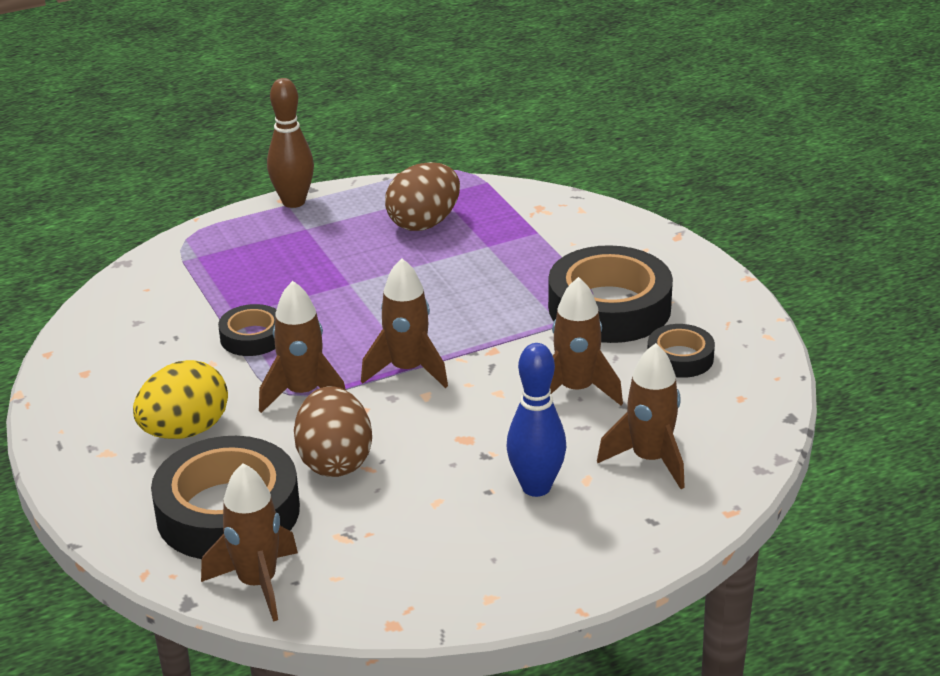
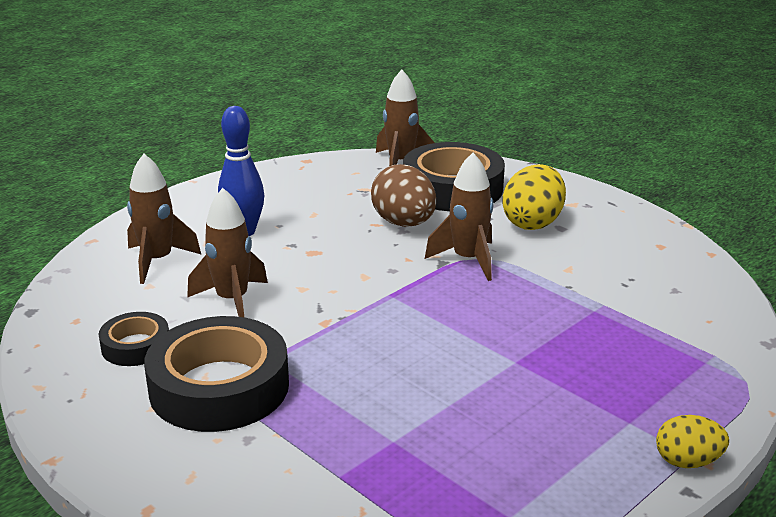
camera: 160 degrees right, 5 degrees down
black tape [218,304,277,356] -> none
brown bowling pin [267,78,314,208] -> yellow egg [656,415,729,468]
brown rocket [361,258,448,388] -> none
brown egg [385,162,460,231] -> none

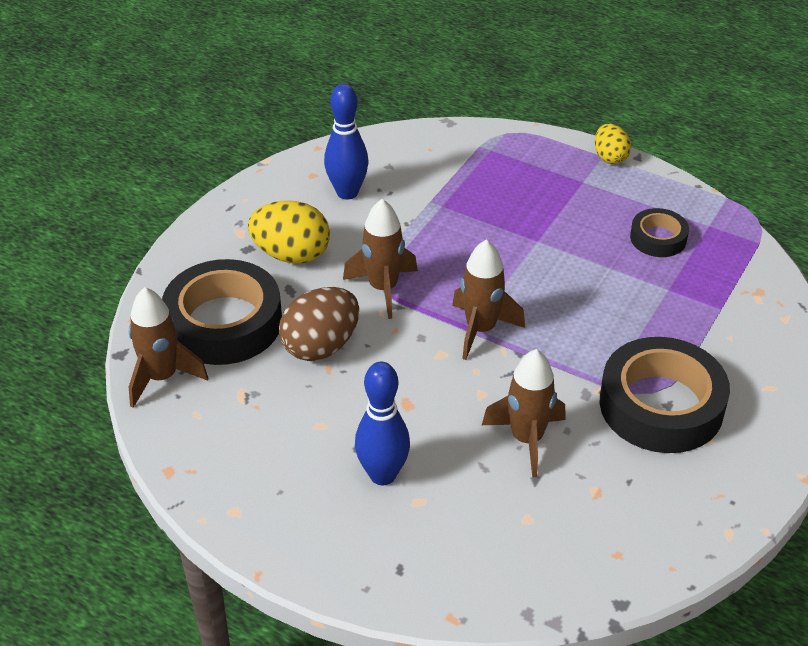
camera: 105 degrees left, 15 degrees up
black tape [99,312,169,366] -> black tape moved to [630,208,689,257]
brown rocket [127,154,202,284] -> brown rocket moved to [452,239,525,360]
none -> blue bowling pin [324,84,369,200]

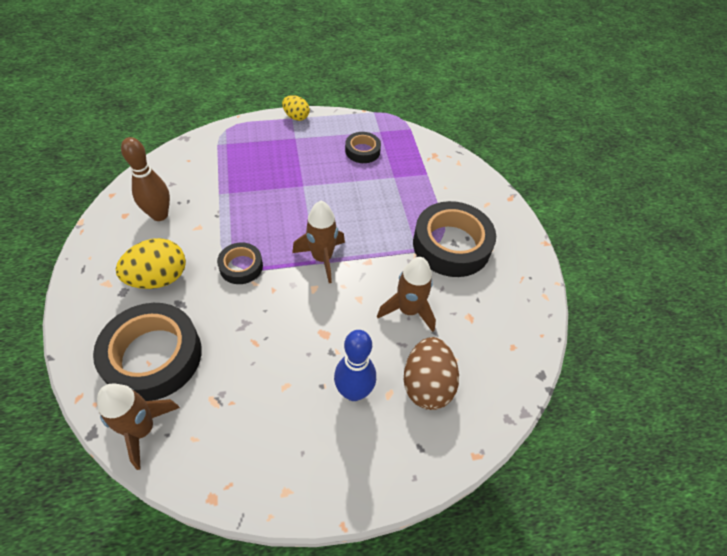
camera: 45 degrees left, 10 degrees up
brown egg [279,287,359,361] -> brown egg moved to [404,337,459,410]
blue bowling pin [324,84,369,200] -> brown bowling pin [121,137,170,221]
brown rocket [343,199,418,319] -> black tape [217,243,263,284]

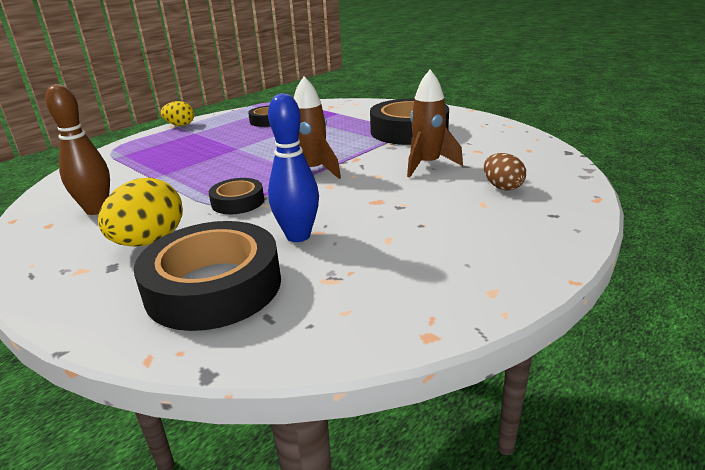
camera: 30 degrees left, 25 degrees down
brown rocket [97,383,180,470] -> none
blue bowling pin [334,330,376,401] -> blue bowling pin moved to [268,93,319,242]
brown egg [404,337,459,410] -> brown egg [484,153,526,191], size x0.61

